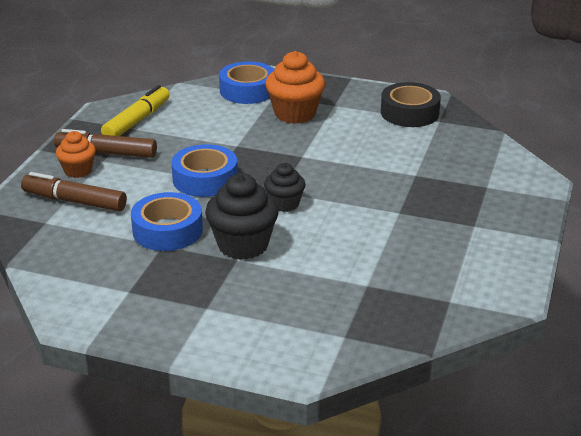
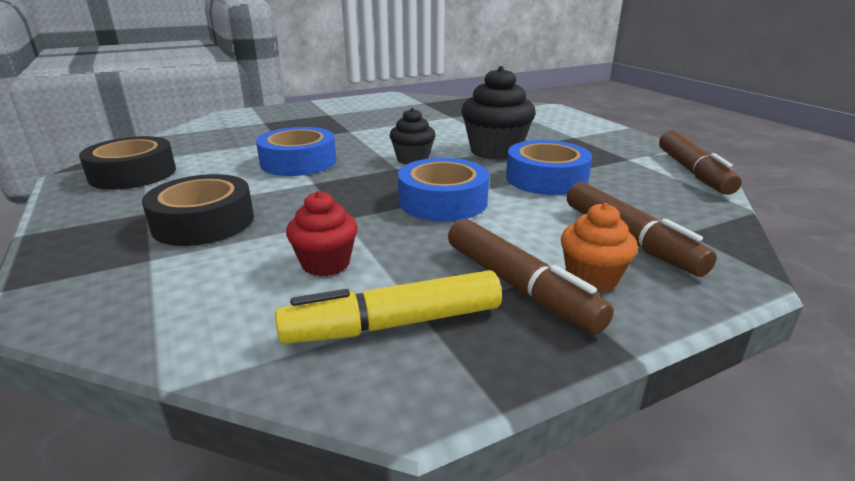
camera: 135 degrees left, 5 degrees down
blue tape [219,61,274,104] -> blue tape moved to [256,127,336,176]
orange cupcake [265,51,325,124] -> black tape [142,174,254,246]
none -> red cupcake [286,191,358,276]
none -> brown marker [659,130,742,195]

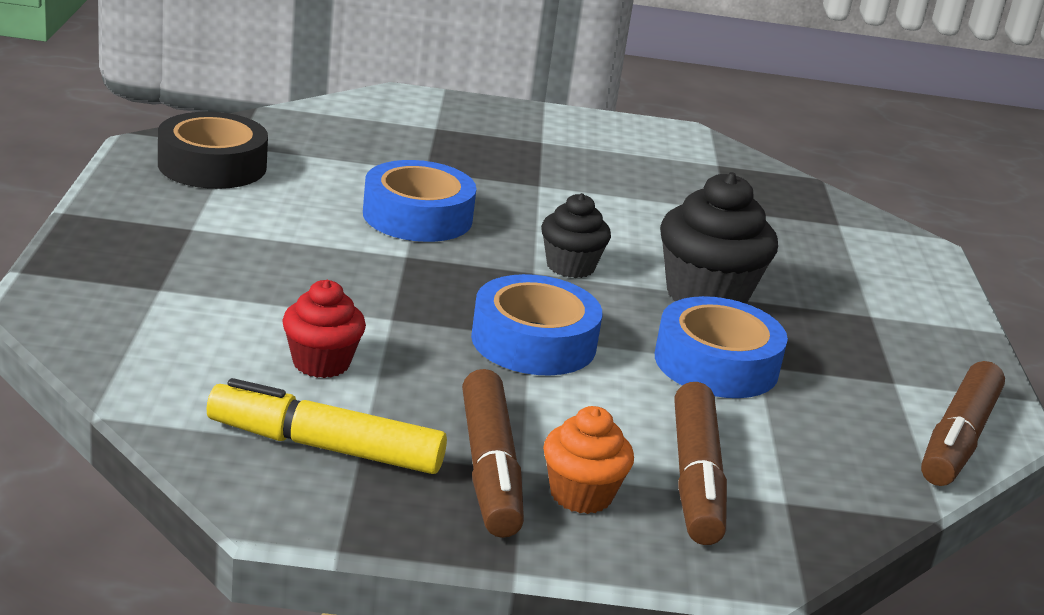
camera: 25 degrees right, 0 degrees up
black tape [142,174,254,246] -> none

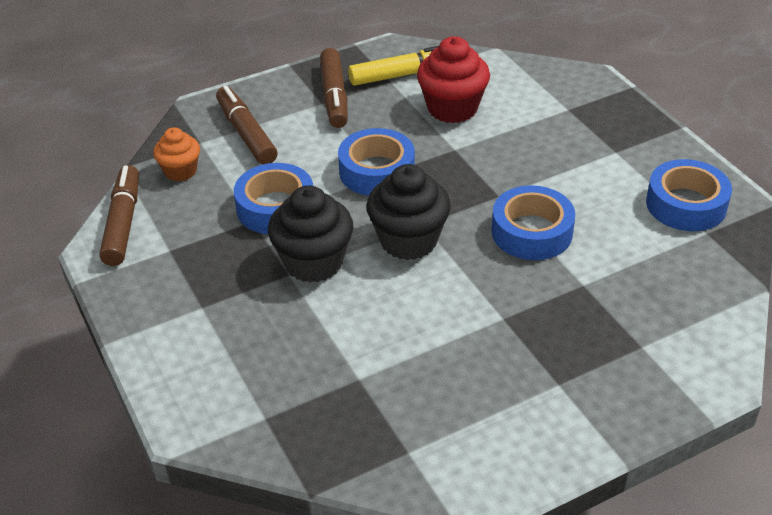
camera: 155 degrees right, 15 degrees up
black tape [158,112,268,189] -> blue tape [646,159,732,231]
red cupcake [282,280,366,378] -> red cupcake [417,36,490,123], size x1.65
brown marker [462,369,524,538] -> brown marker turned 150 degrees counterclockwise [320,48,348,128]
black cupcake [541,193,611,278] -> black cupcake [366,164,451,260], size x1.65
orange cupcake [543,406,634,514] -> orange cupcake moved to [153,127,200,181]

